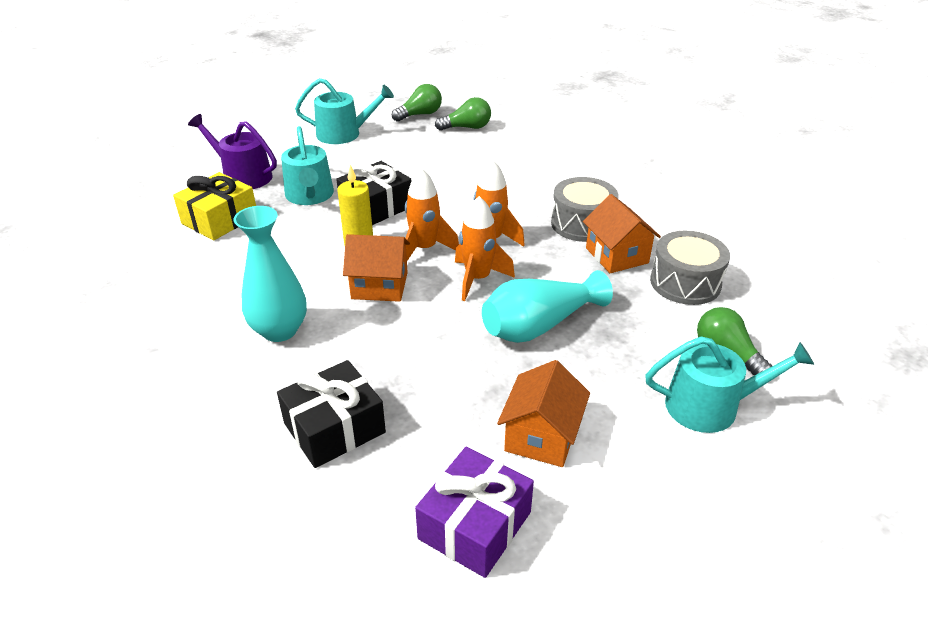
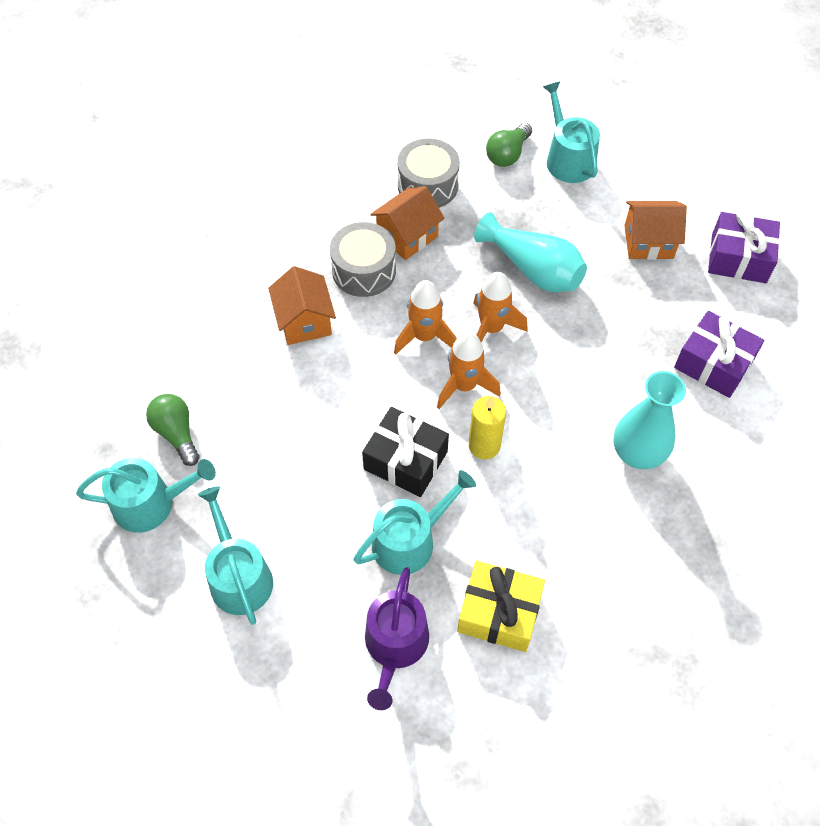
camera: 110 degrees left, 20 degrees up
black gift [277,360,386,468] -> purple gift [674,311,764,398]
orange house [343,234,410,302] -> orange house moved to [268,266,336,345]
green light bulb [392,84,442,122] -> turquoise watering can [76,458,216,532]

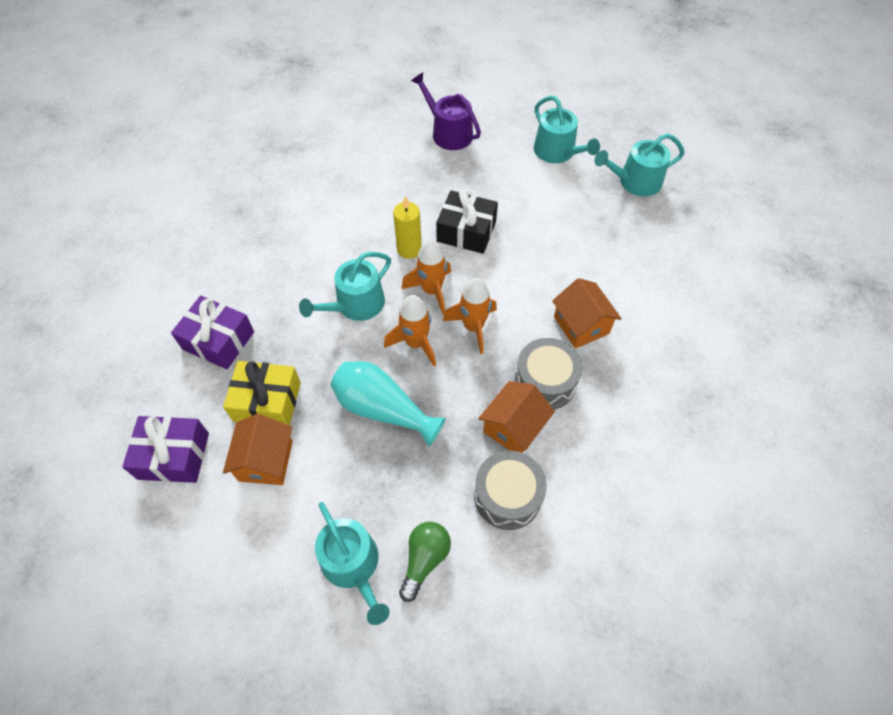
camera: 170 degrees right, 0 degrees up
green light bulb [146,394,200,466] -> none
turquoise watering can [353,470,476,575] -> turquoise watering can moved to [299,252,391,321]
purple watering can [365,567,429,710] -> purple watering can turned 45 degrees counterclockwise [411,72,481,150]
yellow gift [457,561,545,652] -> yellow gift moved to [223,361,301,425]
turquoise vase [614,371,686,469] -> none
orange house [624,201,687,260] -> orange house turned 75 degrees counterclockwise [223,414,293,485]

